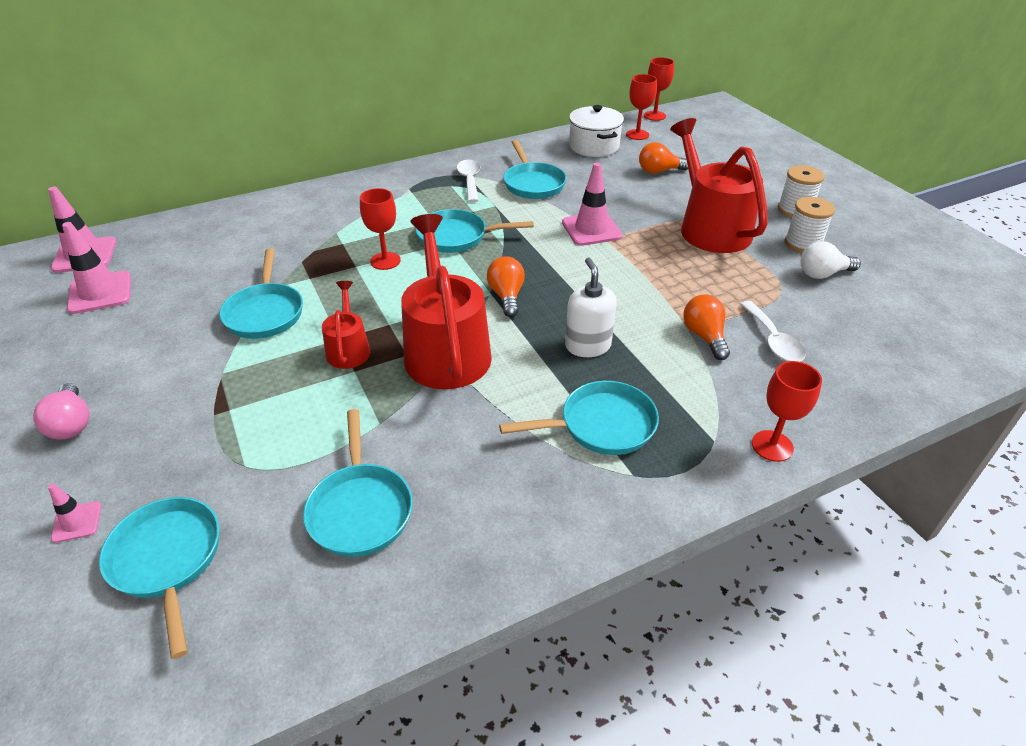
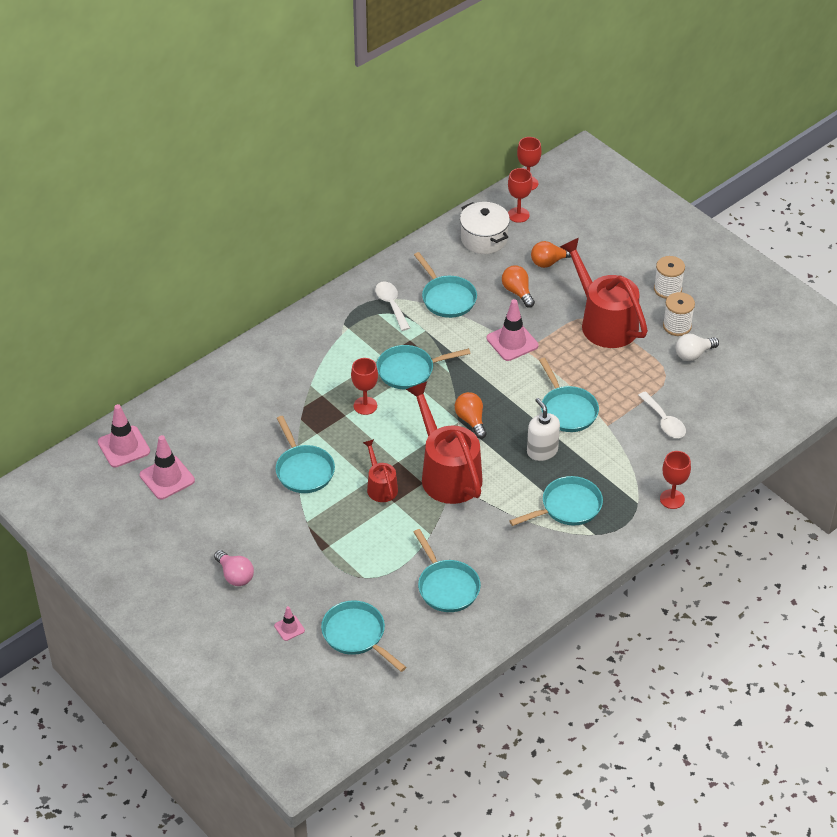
camera: 15 degrees left, 5 degrees up
orange light bulb [683,295,730,360] -> orange light bulb moved to [502,266,535,308]
none -> turquoise pan [539,358,599,432]

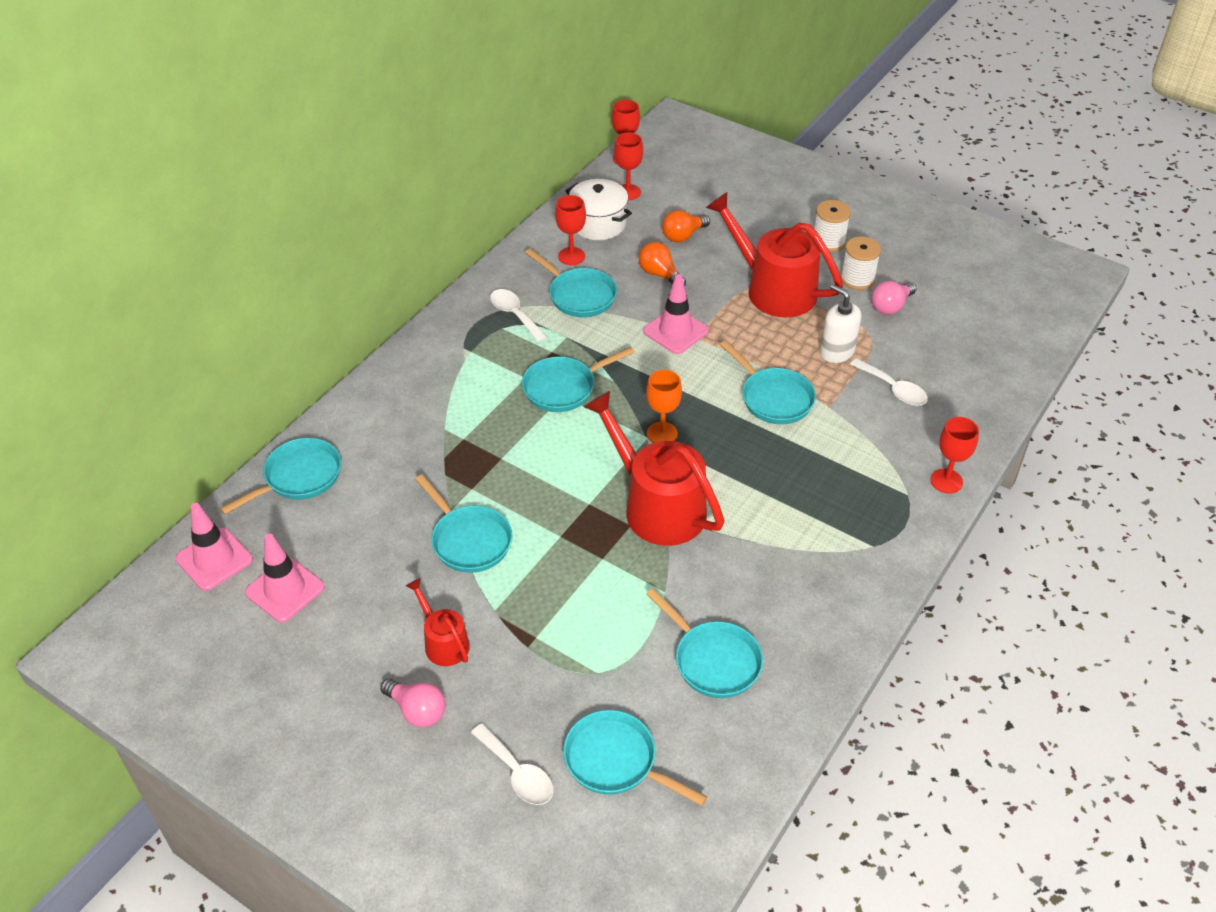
camera: 15 degrees left, 0 degrees up
pink traffic cone [274,606,305,641] -> white spoon [471,723,554,805]
red goblet [351,358,378,415] -> red goblet moved to [555,195,586,265]
red watering can [363,439,398,502] -> red watering can moved to [406,578,470,666]
orange light bulb [455,392,487,439] -> orange goblet [646,370,682,443]
turquoise pan [509,476,603,526] -> turquoise pan moved to [220,438,341,515]
white soap dispenser [527,398,560,461] -> white soap dispenser moved to [820,284,861,363]
white light bulb [676,333,719,361] -> pink light bulb [871,281,916,315]

